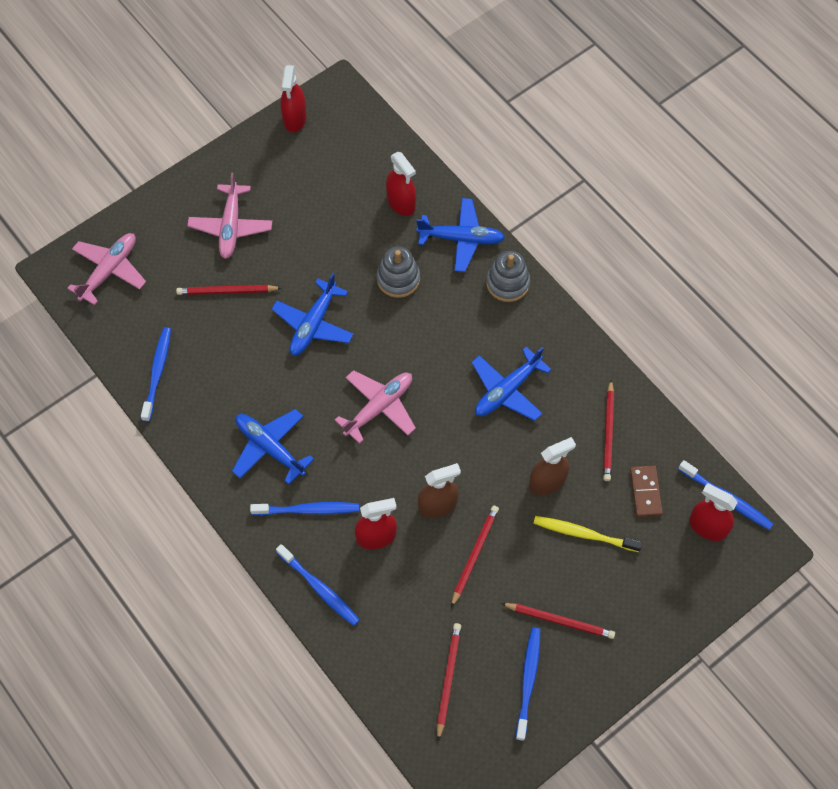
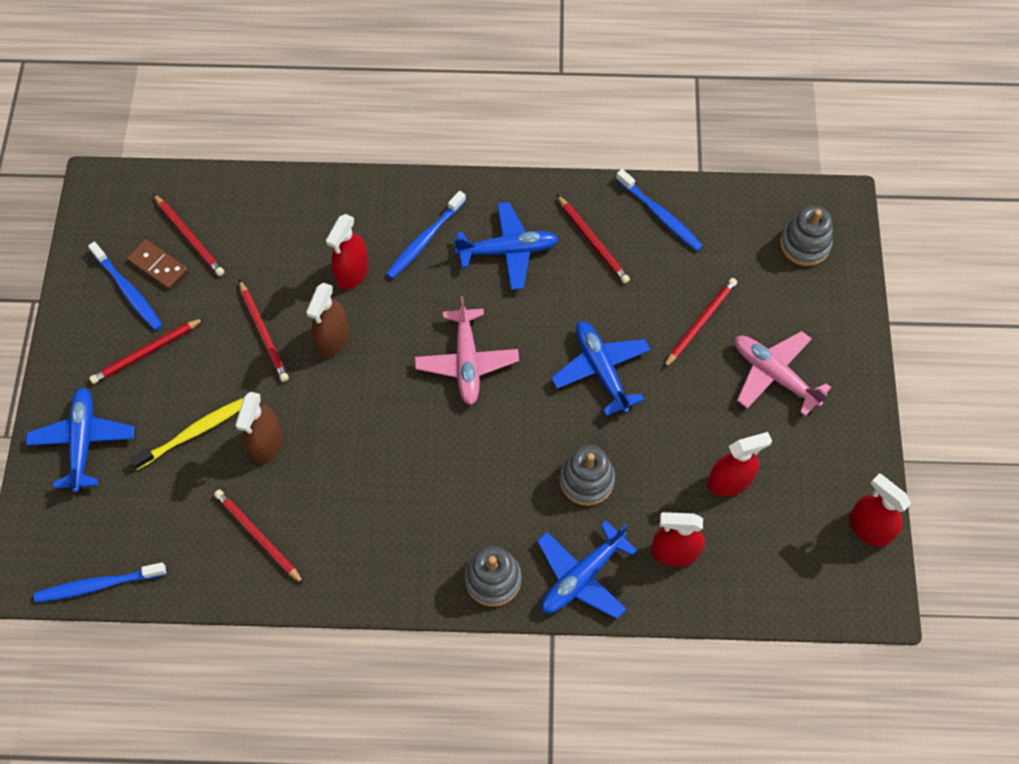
camera: 130 degrees right, 0 degrees up
pink plane [67,233,146,305] -> grey stacking toy [780,206,833,266]
blue toothbrush [276,544,360,626] -> none
blue plane [471,347,552,421] -> blue plane moved to [26,387,135,492]
brown domino [630,465,663,517] -> brown domino moved to [127,239,188,290]
red spray bottle [689,484,738,541] -> red spray bottle moved to [707,432,772,496]
none -> red pencil [556,194,630,284]

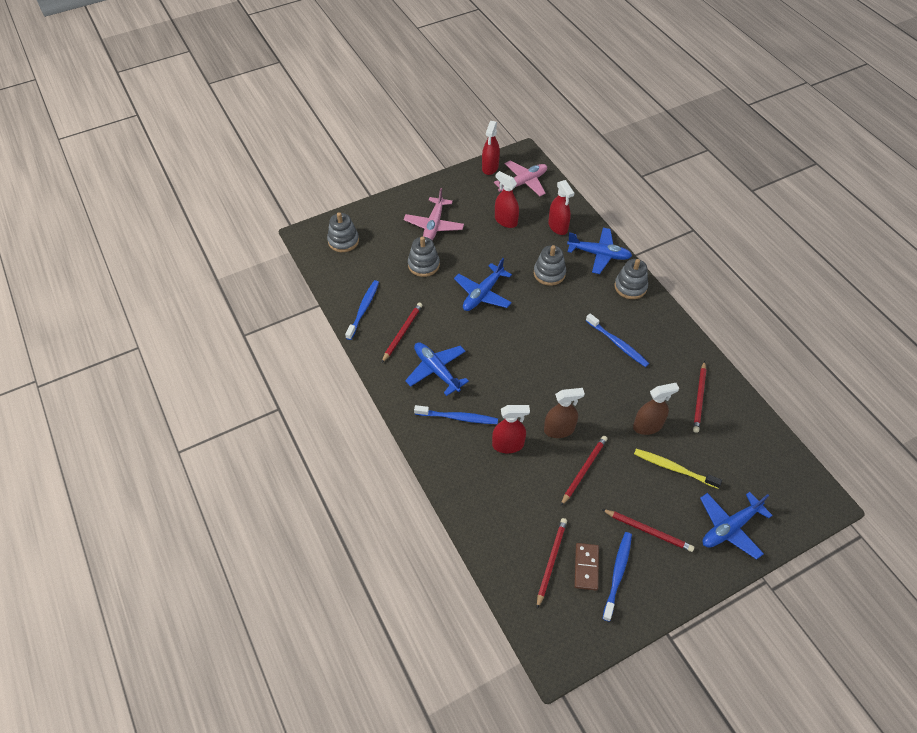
camera: 120 degrees left, 10 degrees down
blue toothbrush [34,563,166,603] -> blue toothbrush moved to [586,313,649,367]
pink plane [415,296,519,405] -> pink plane moved to [494,160,547,196]
red pencil [663,278,737,368] -> grey stacking toy [408,237,440,277]

